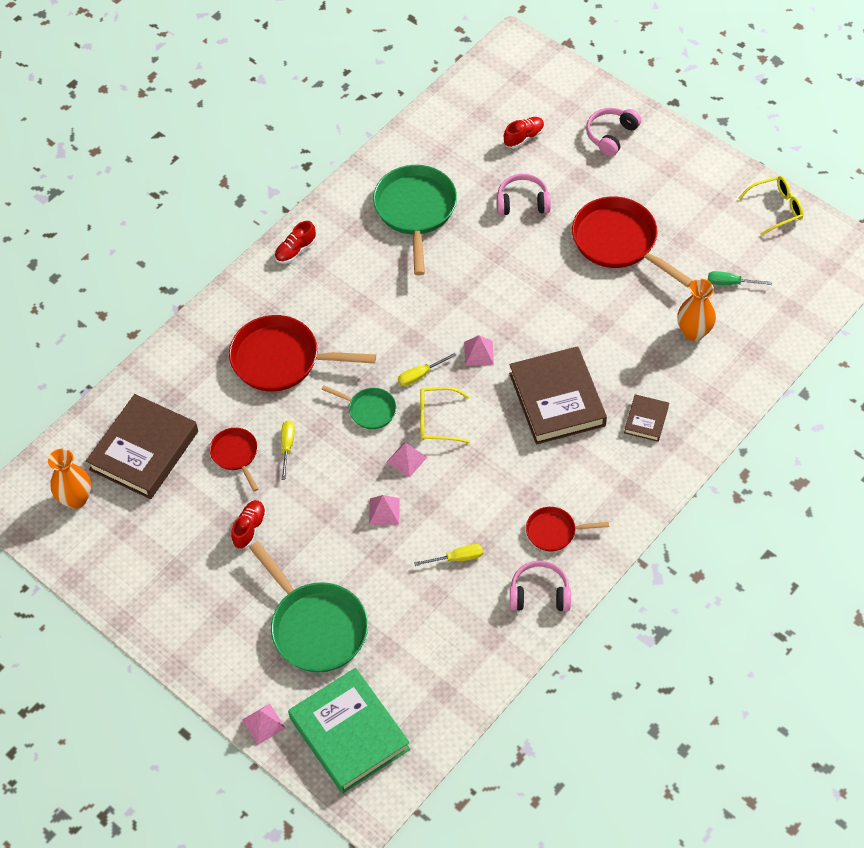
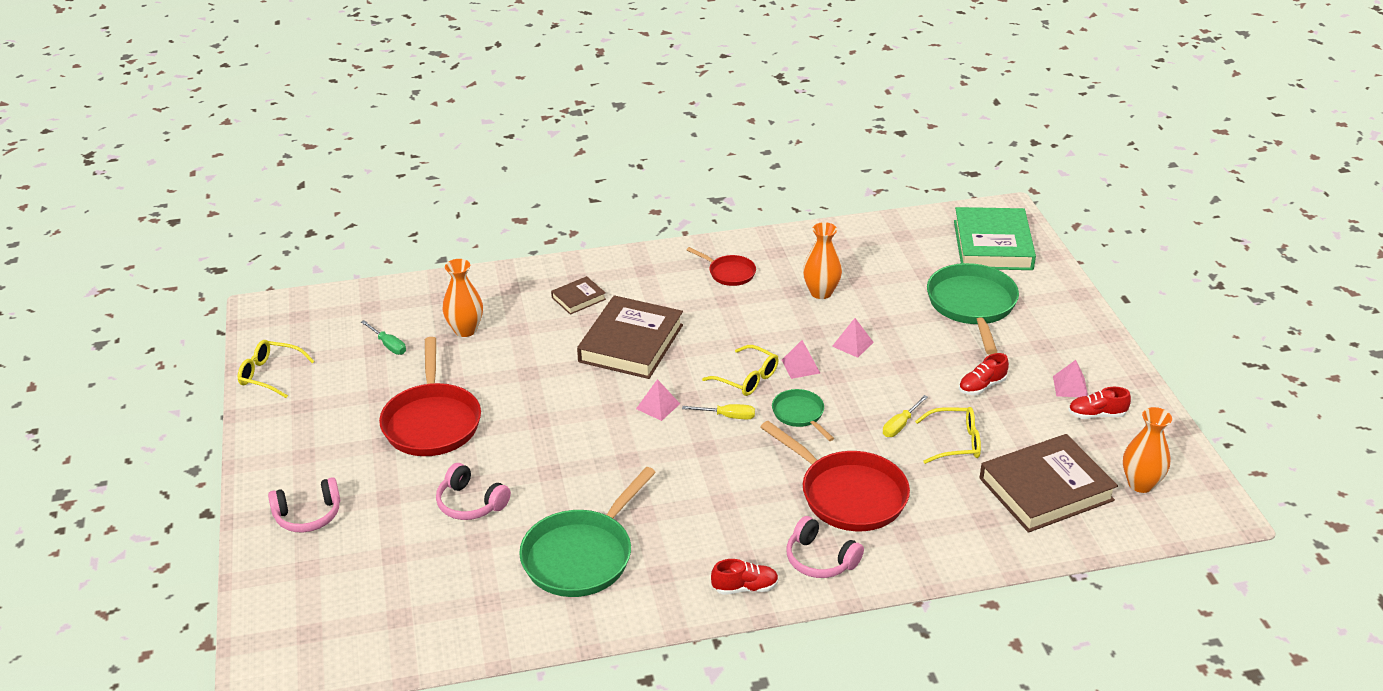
camera: 145 degrees left, 20 degrees down
red pan [210,428,258,492] -> yellow glasses [915,407,981,464]
pink pyramid [242,703,286,745] -> pink pyramid moved to [1053,360,1088,397]
yellow screwdriver [414,544,483,566] -> orange vase [803,222,842,299]
red shoe [504,117,544,148] -> red shoe moved to [1068,387,1131,419]
pink headphones [510,561,571,611] -> pink headphones moved to [786,516,864,578]

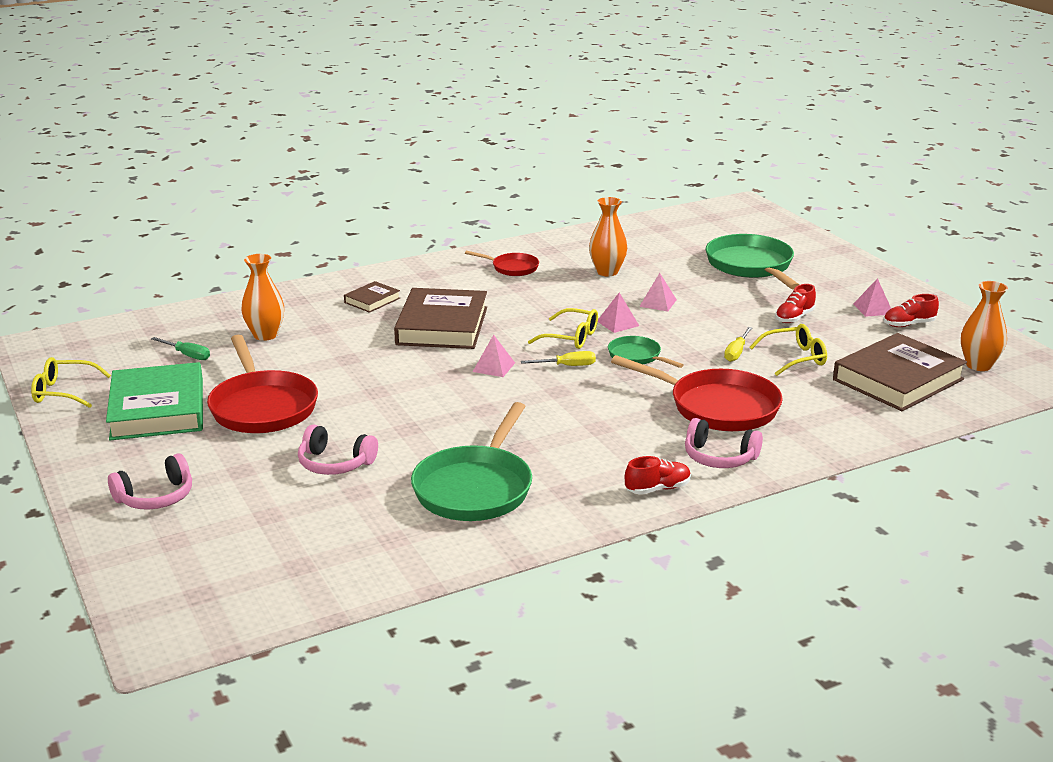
camera: 15 degrees left, 10 degrees down
green book [954,207,1036,270] -> green book moved to [106,362,203,440]

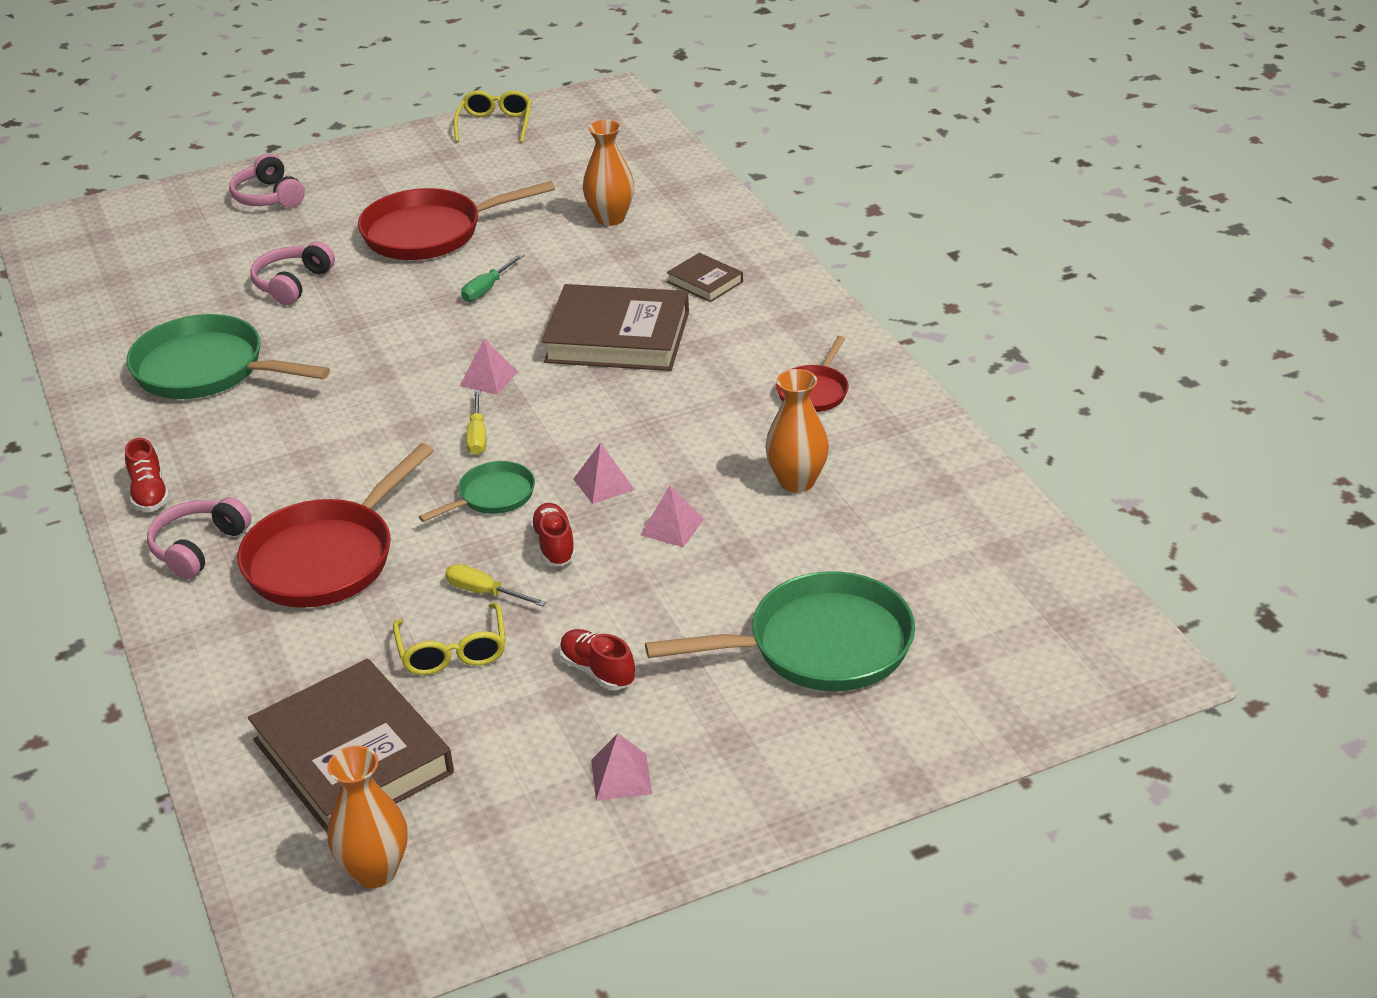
camera: 95 degrees right, 10 degrees up
green book [106,362,203,440] -> none
green screwdriver [151,337,210,360] -> green screwdriver moved to [461,254,524,302]
yellow glasses [528,308,598,349] -> none
red shoe [883,294,939,327] -> red shoe moved to [530,503,576,566]

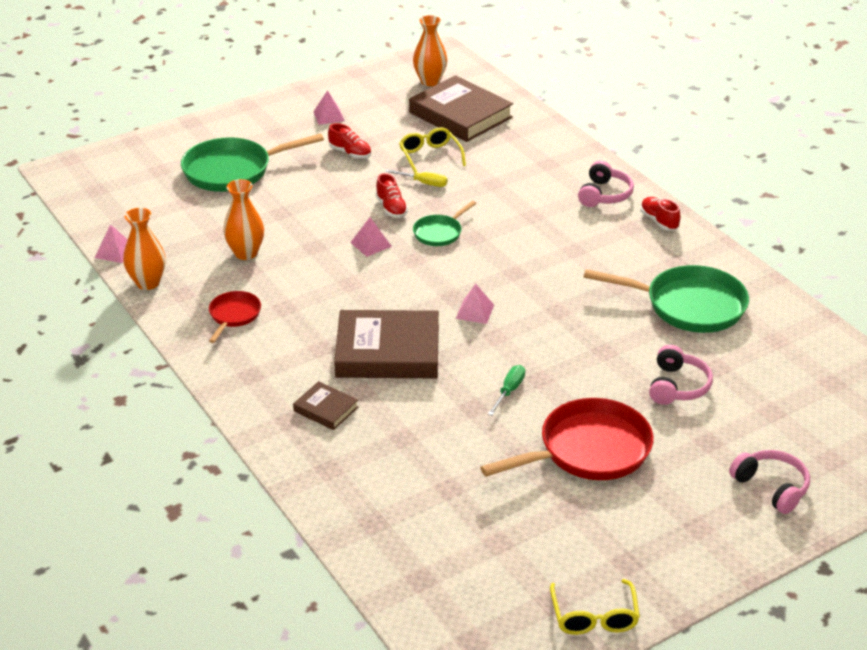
camera: 170 degrees right, 0 degrees up
red pan [237,443,434,608] -> none
yellow screwdriver [466,390,487,455] -> none
orange vase [583,120,634,226] -> orange vase moved to [123,208,166,290]
pink pyramid [640,485,704,547] -> pink pyramid moved to [95,224,128,263]

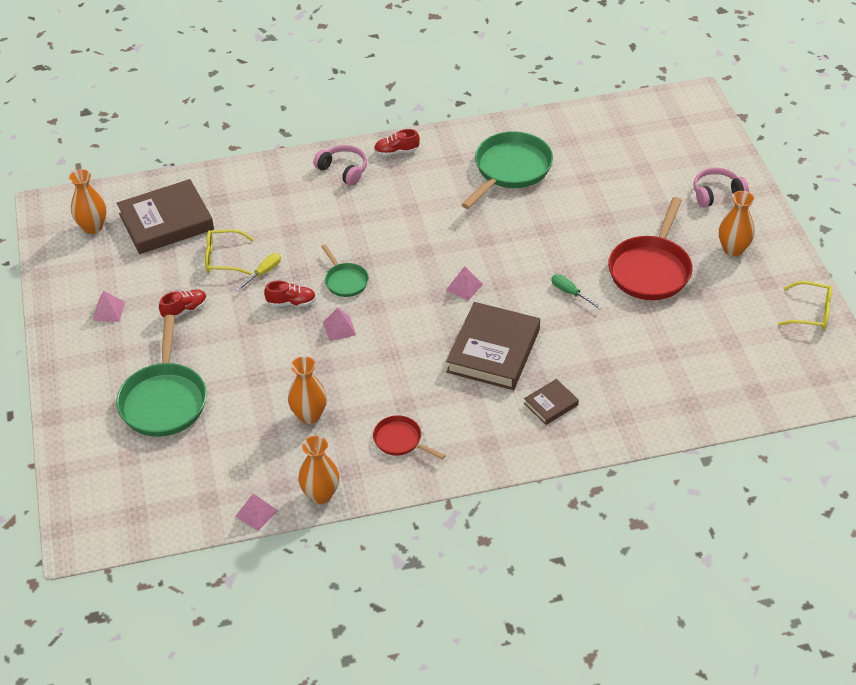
camera: 70 degrees left, 10 degrees up
red pan [480,398,654,480] -> red pan turned 150 degrees counterclockwise [608,197,692,300]
pink headphones [649,345,713,405] -> none
none -> orange vase [719,191,755,257]

